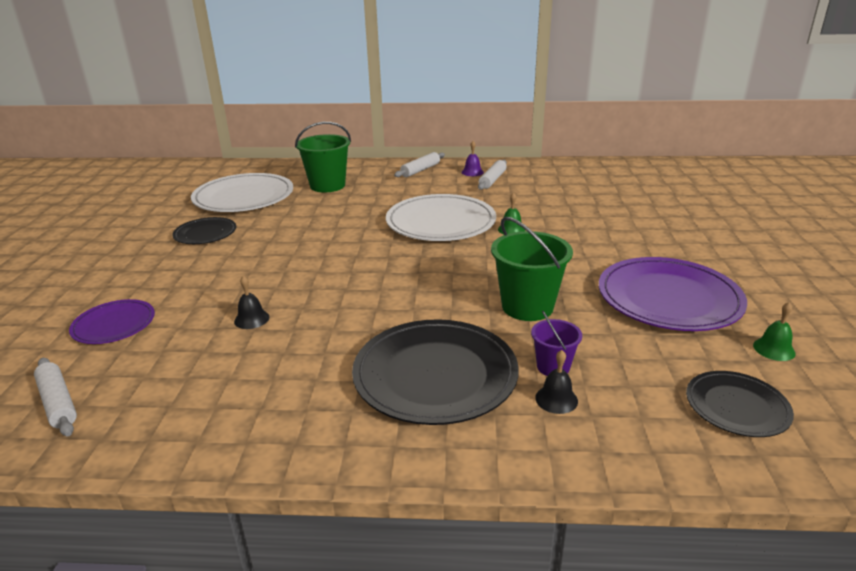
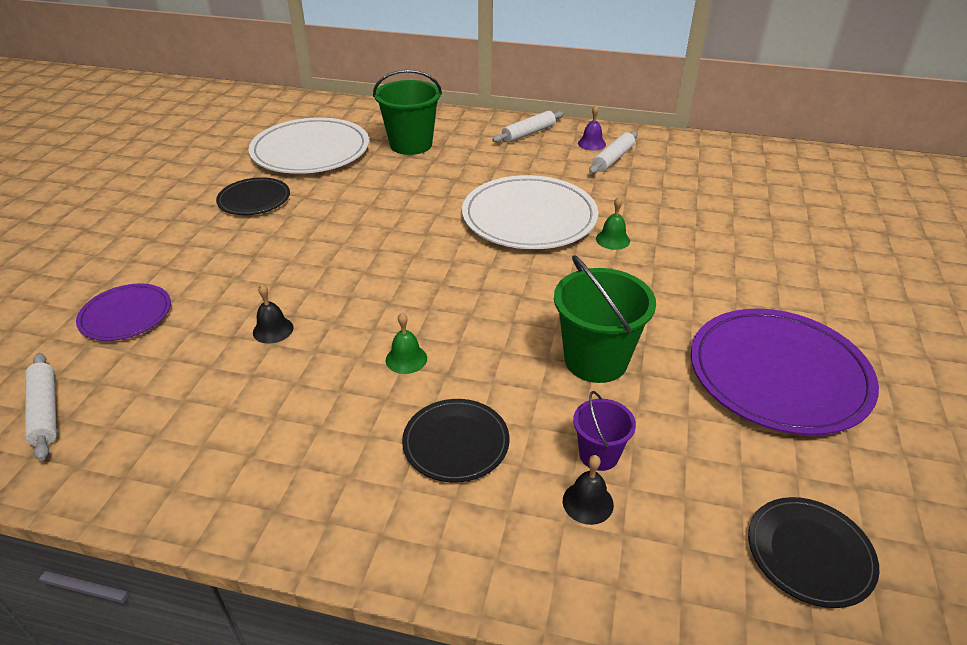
camera: 10 degrees right, 10 degrees up
black plate [352,319,519,425] -> black plate [402,399,510,483], size x0.55
green bell [753,302,796,361] -> green bell moved to [386,313,427,374]

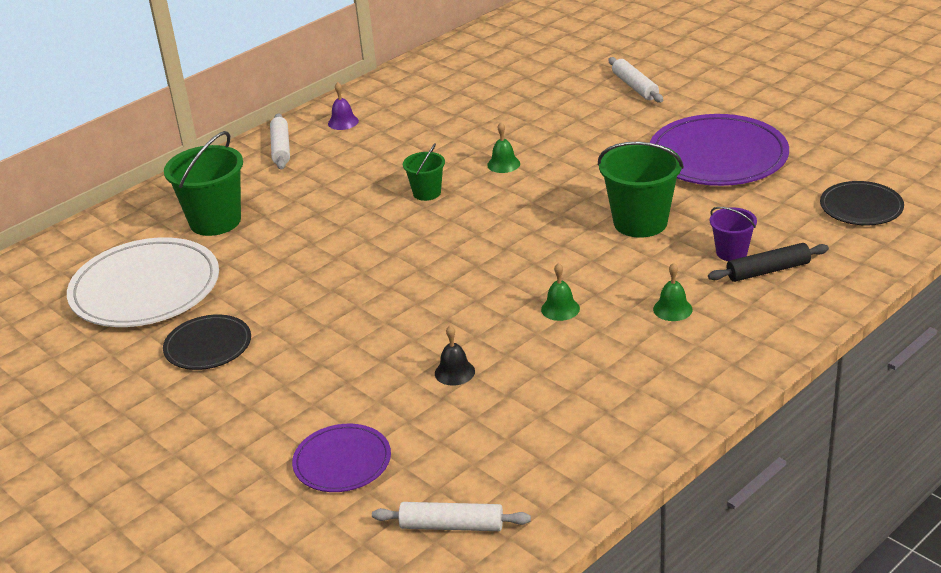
camera: 55 degrees left, 5 degrees down
black plate [402,399,510,483] -> green bell [653,263,693,321]
white plate [462,175,598,249] -> green bucket [403,144,445,201]
black bell [563,455,614,525] -> black rolling pin [708,243,829,282]
white rolling pin [589,131,637,174] -> white rolling pin moved to [608,57,663,103]

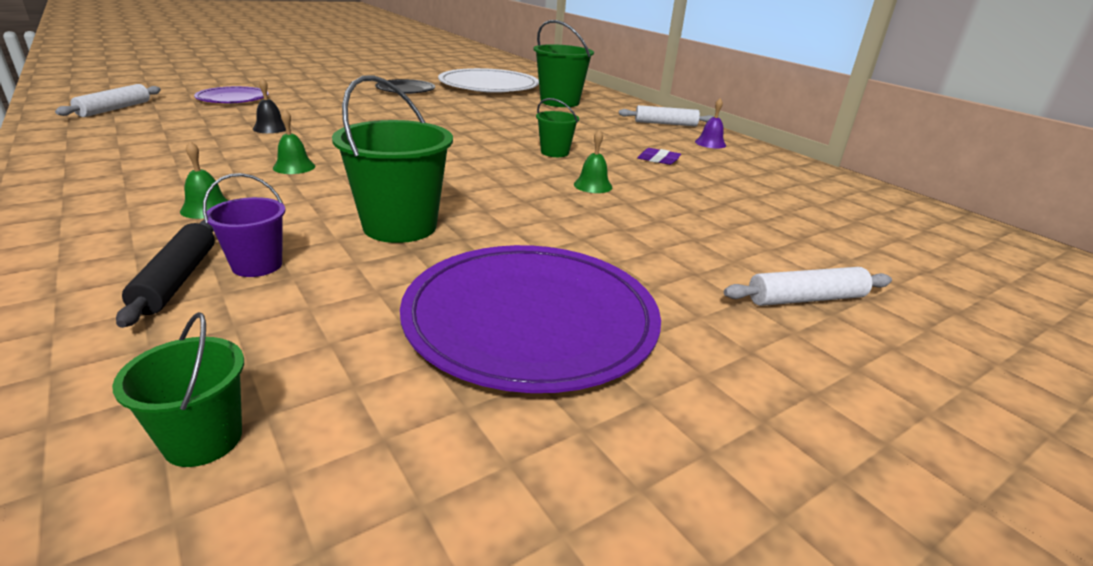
camera: 95 degrees right, 5 degrees down
black plate [820,181,904,226] -> green bucket [112,312,244,467]
none -> purple eraser [637,148,681,165]

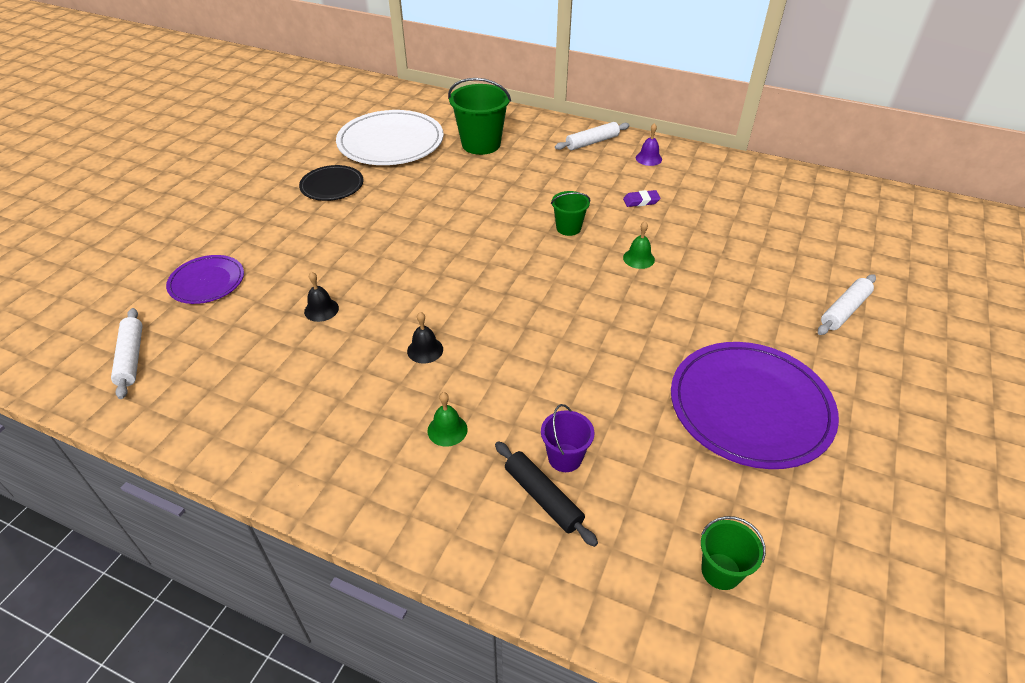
camera: 30 degrees left, 15 degrees up
green bell [273,109,315,174] -> black bell [407,312,443,364]
green bucket [332,75,453,243] -> none

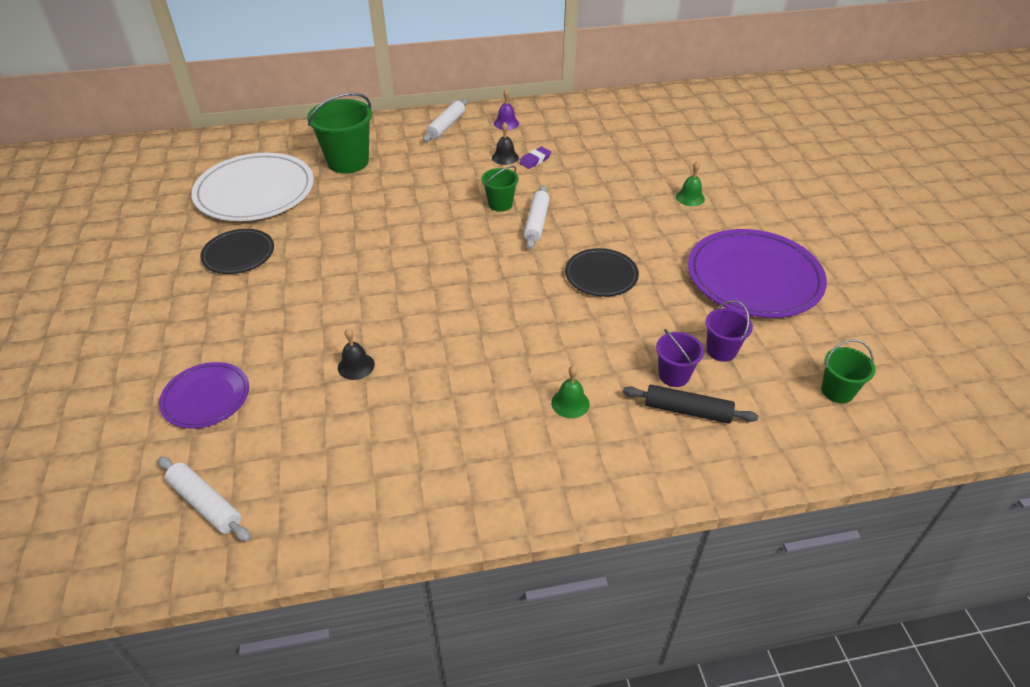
camera: 35 degrees left, 0 degrees up
black bell [407,312,443,364] -> black bell moved to [492,122,519,165]
green bell [623,221,655,269] -> green bell moved to [676,161,705,206]
white rolling pin [818,274,876,335] -> white rolling pin moved to [524,185,550,249]
none -> black plate [565,248,639,297]
none -> purple bucket [706,300,753,362]

